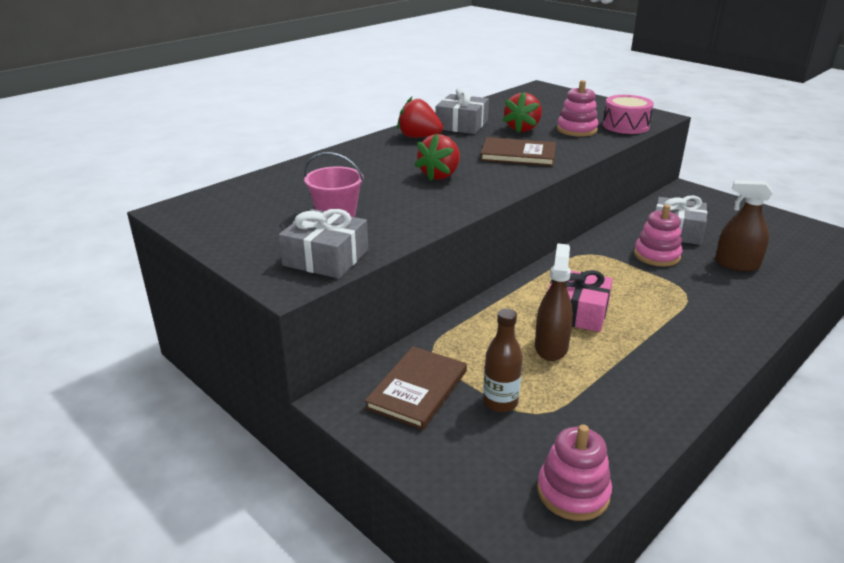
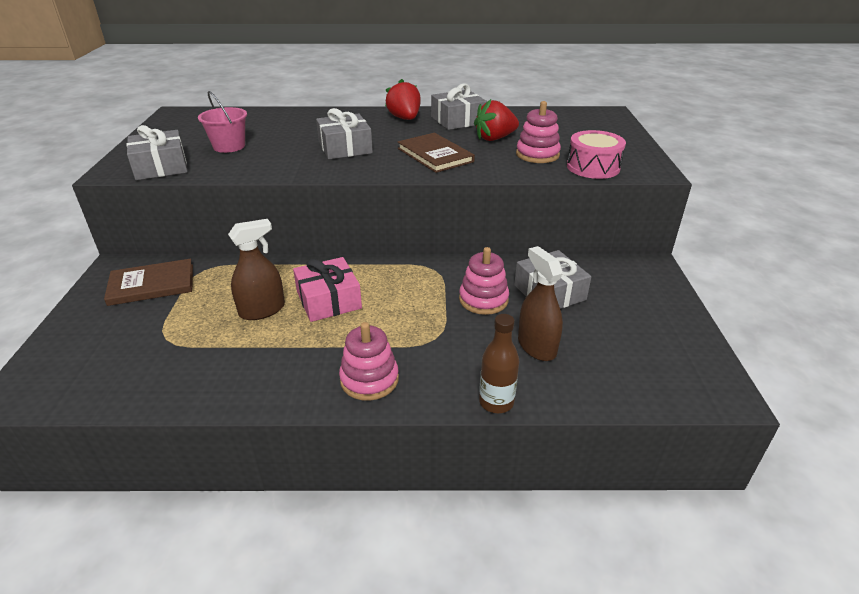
camera: 45 degrees right, 5 degrees up
red strawberry [414,134,460,181] -> grey gift [316,108,373,159]
brown bottle [483,309,523,412] -> brown bottle moved to [479,314,519,413]
pink stacking toy [537,424,612,521] -> pink stacking toy moved to [339,322,399,401]

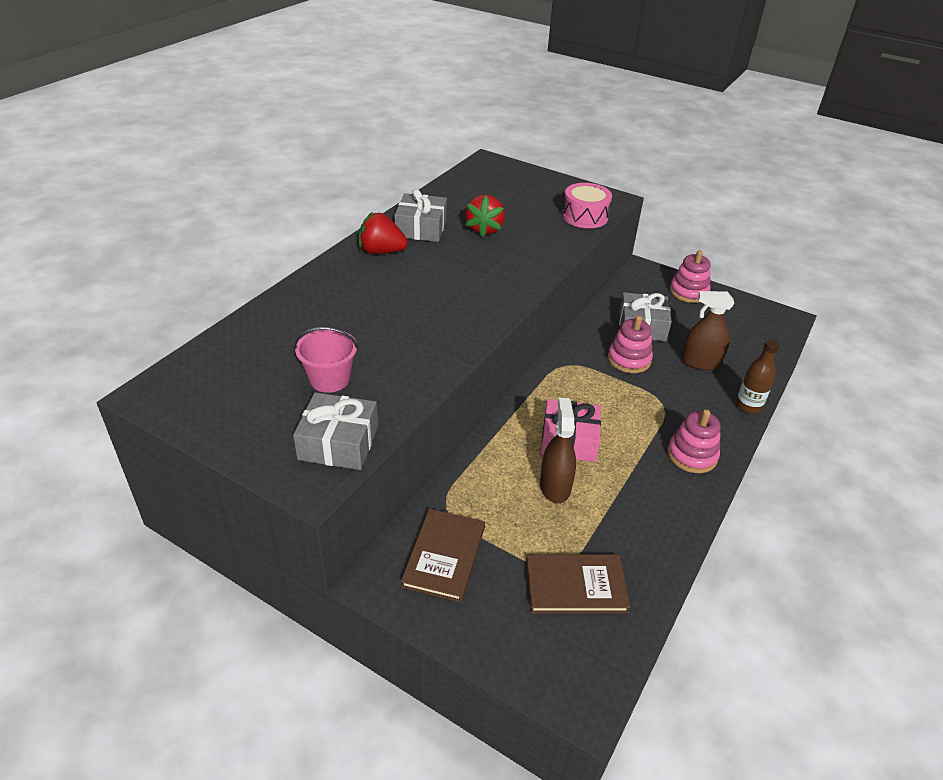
camera: 60 degrees left, 5 degrees up
grey gift [316,108,373,159] -> none
brown book [398,133,475,173] -> brown book moved to [526,554,630,613]
pink stacking toy [516,101,561,163] -> pink stacking toy moved to [670,250,711,303]

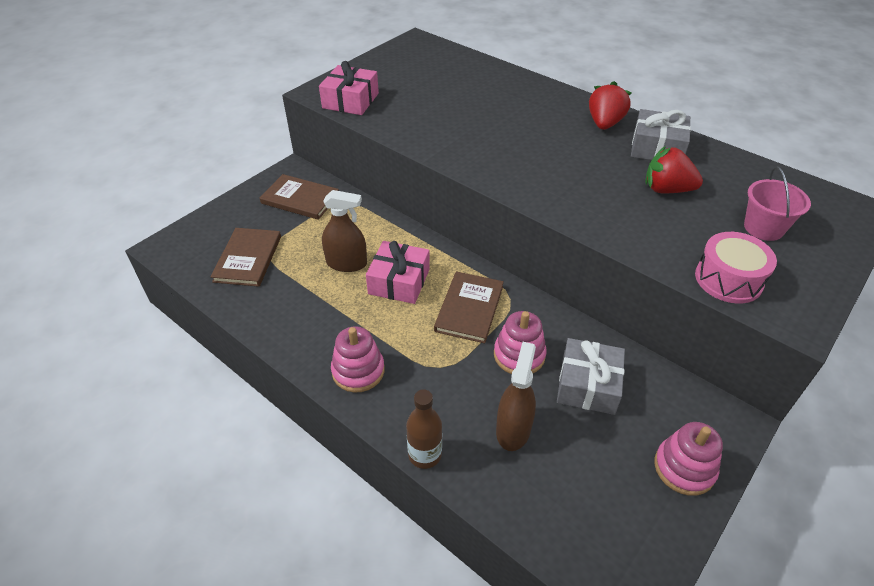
camera: 100 degrees right, 5 degrees up
grey gift [293,392,378,470] -> pink gift [319,61,379,115]
pink bucket [294,327,358,393] -> pink bucket moved to [744,166,811,241]
none -> brown book [434,271,504,343]

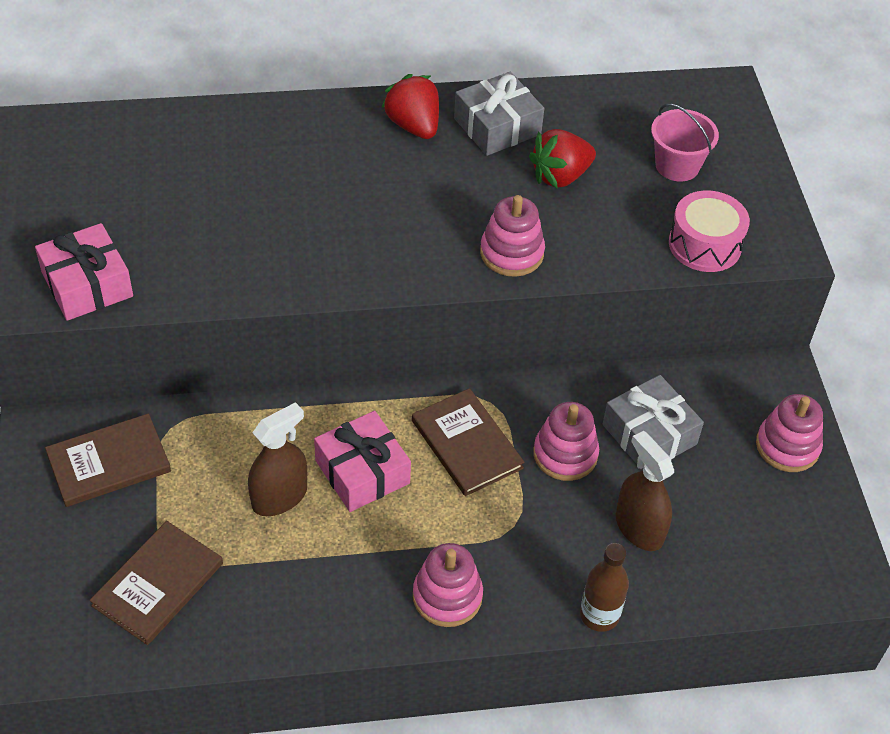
camera: 50 degrees left, 5 degrees up
brown book [210,228,281,287] -> brown book turned 75 degrees clockwise [90,521,223,645]
none -> pink stacking toy [480,195,545,277]

